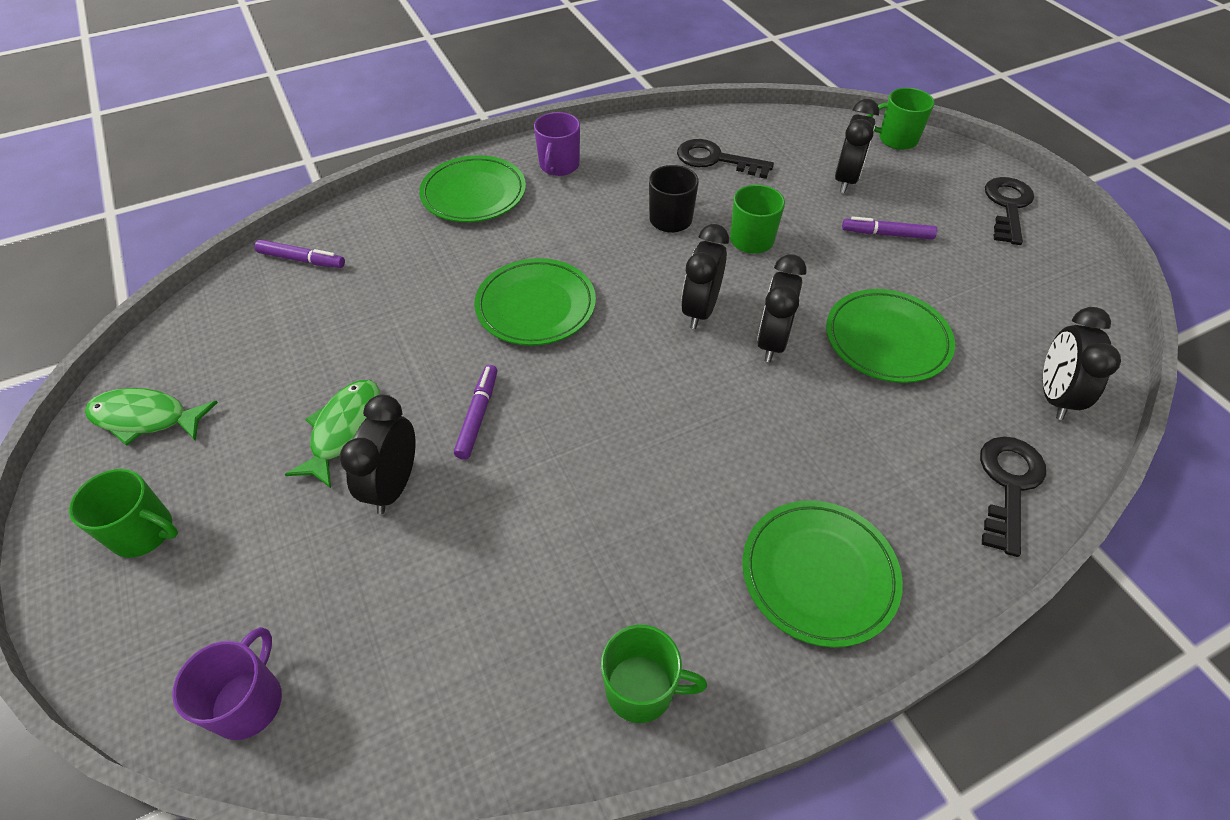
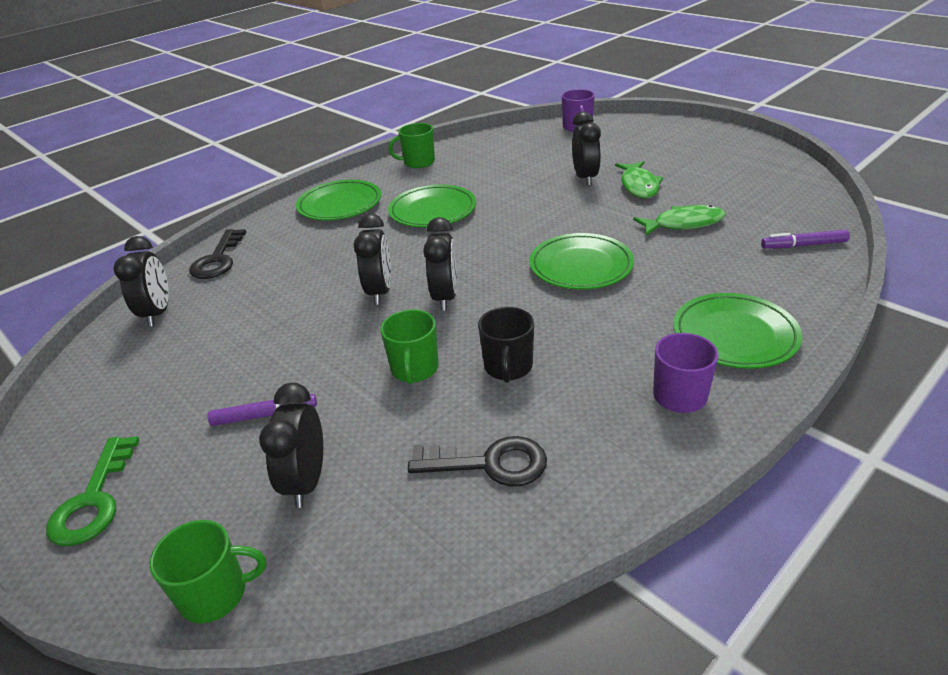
camera: 165 degrees right, 15 degrees down
green mug [69,469,178,558] -> none
green fish [85,388,218,446] -> green fish moved to [633,205,726,235]
purple marker [454,365,498,460] -> none
green plate [826,289,955,383] -> green plate moved to [388,184,476,228]
black key [985,177,1034,245] -> green key [46,436,140,546]

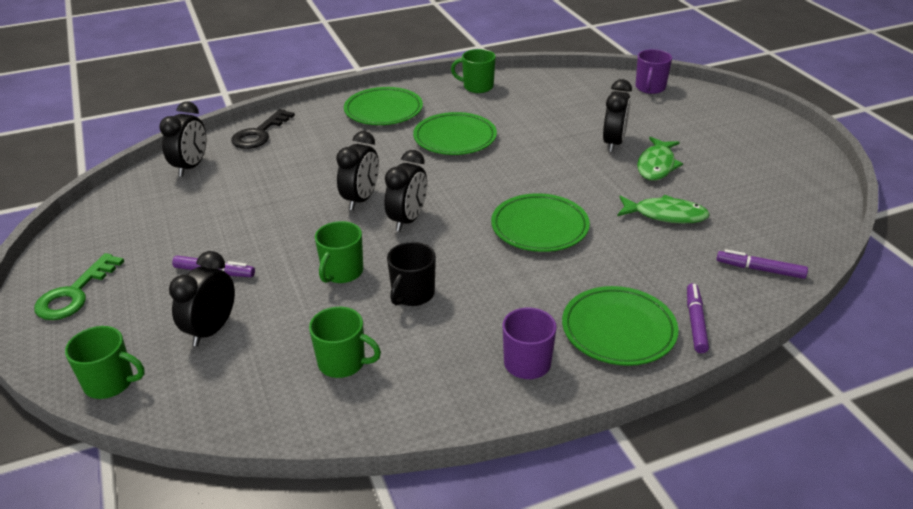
camera: 20 degrees right, 0 degrees up
black key [408,436,547,487] -> green mug [309,307,381,378]
none -> purple marker [687,283,709,353]

